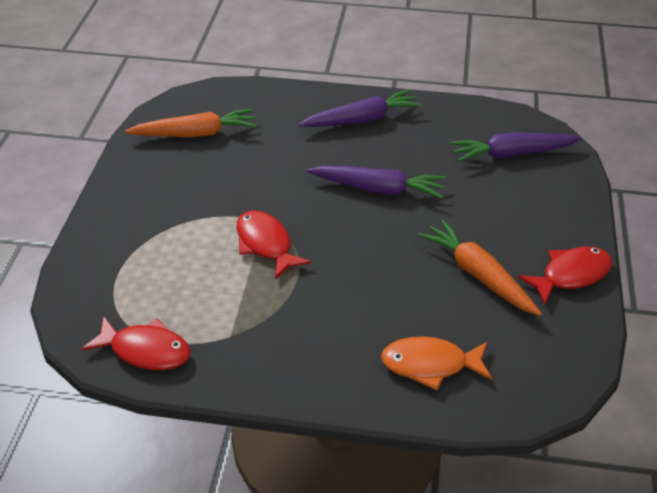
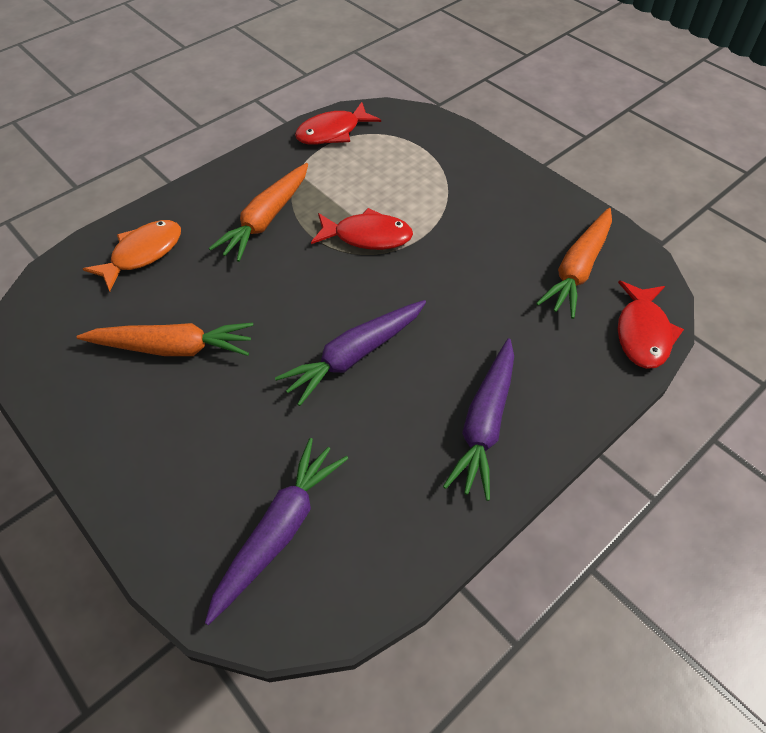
camera: 130 degrees right, 10 degrees up
red fish [518,247,612,305] -> red fish moved to [618,281,684,369]
none -> orange carrot [209,163,308,262]

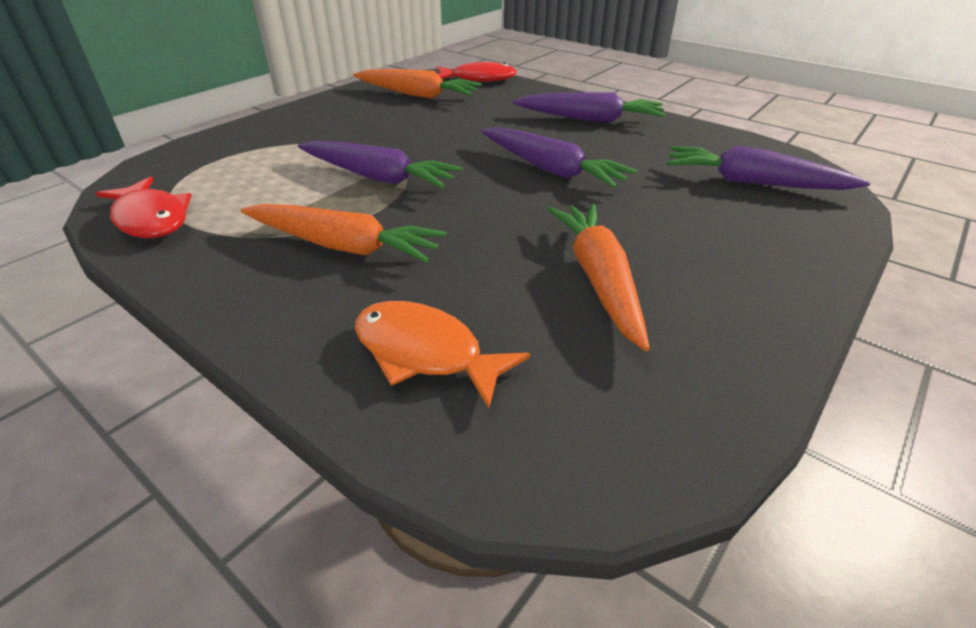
camera: 100 degrees left, 15 degrees down
red fish [311,208,413,250] -> purple carrot [298,141,463,188]

